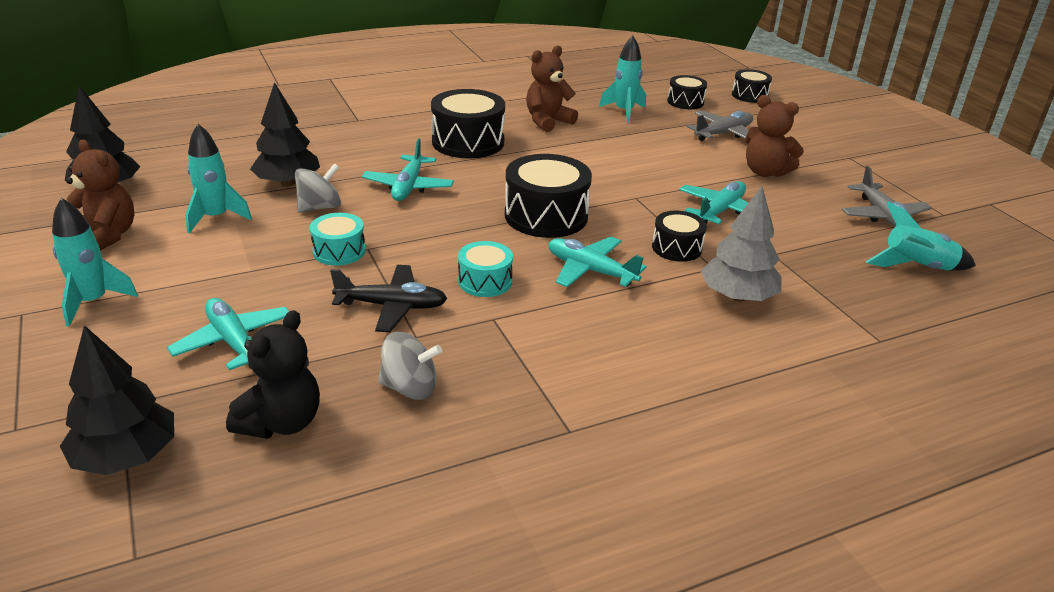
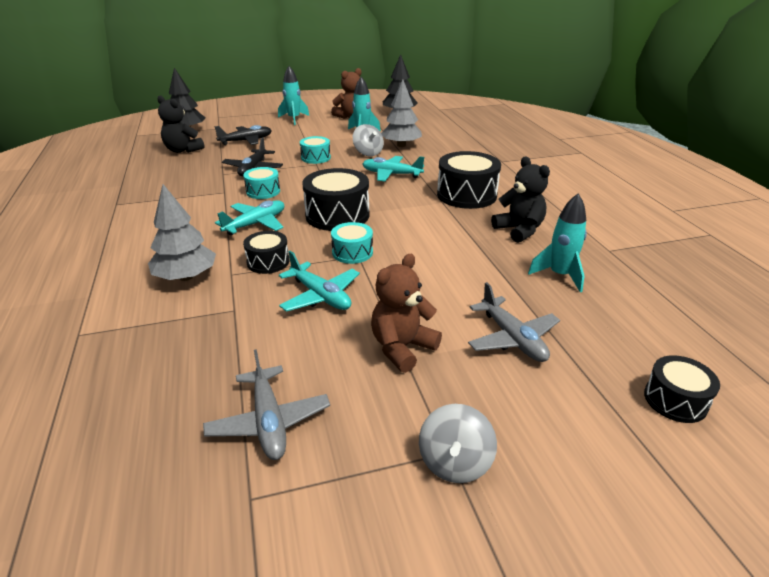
camera: 100 degrees right, 0 degrees up
turquoise plane [167,298,290,370] -> black plane [214,125,272,145]
black tree [250,82,320,186] -> grey tree [381,79,422,147]
grey spinning top [378,332,442,400] -> grey spinning top moved to [419,404,497,483]
brown teddy bear [526,46,578,132] -> black teddy bear [491,157,550,243]
black drum [667,75,707,109] -> none
grey plane [842,166,932,227] -> grey plane turned 105 degrees counterclockwise [203,349,330,460]
turquoise rocket [866,201,976,271] -> none
none -> turquoise drum [331,222,373,264]

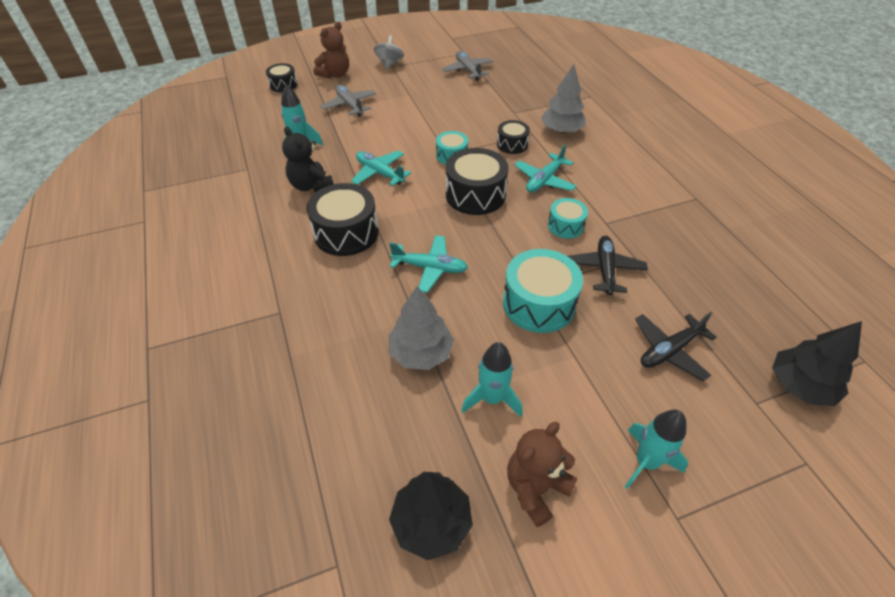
camera: 175 degrees right, 15 degrees up
black teddy bear [158,95,204,153] -> none
turquoise plane [279,251,360,312] -> turquoise plane moved to [351,150,411,186]
turquoise drum [300,136,331,164] -> turquoise drum [503,249,583,333], size x1.76
grey spinning top [353,124,384,156] -> none
brown teddy bear [371,254,442,373] -> brown teddy bear moved to [314,22,349,79]

